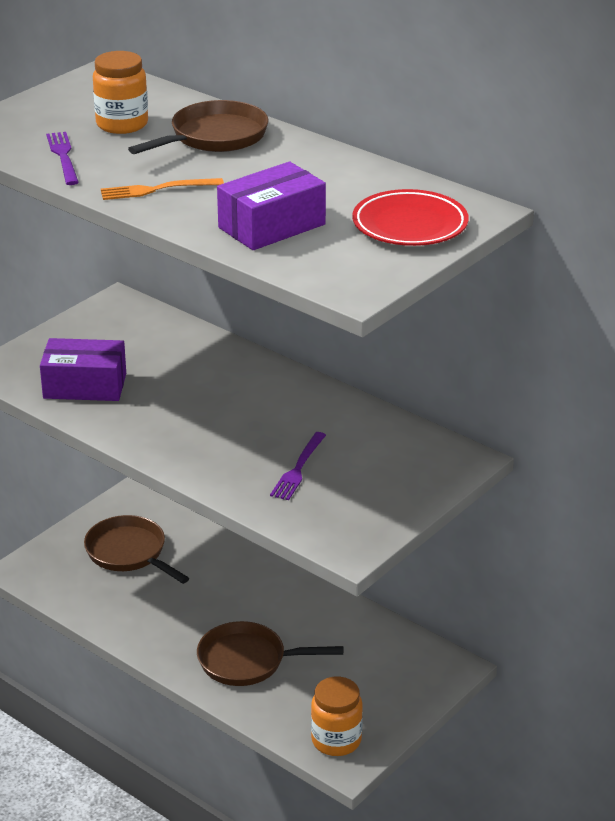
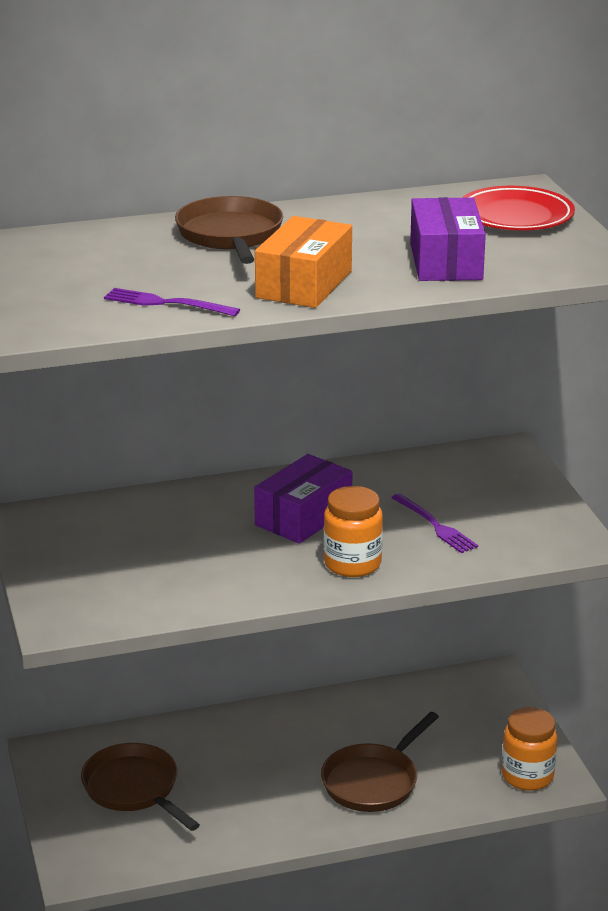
camera: 55 degrees left, 5 degrees down
purple box [40,338,126,401] -> purple box moved to [254,454,352,544]
brown pan [84,515,189,584] -> brown pan turned 60 degrees clockwise [81,743,200,831]
orange jar [93,51,148,134] -> orange jar moved to [324,486,383,577]
orange fork [101,178,224,200] -> orange box [255,216,352,308]

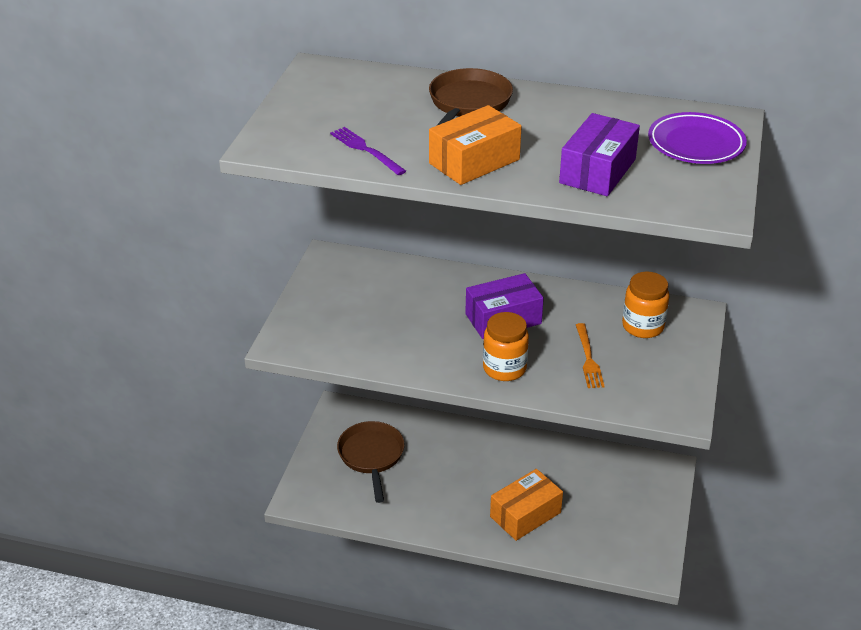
camera: 30 degrees right, 10 degrees up
brown pan [321,712,439,812] -> orange box [490,469,563,541]
purple fork [391,494,478,553] -> orange fork [576,323,605,388]
red plate [462,186,575,230] -> purple plate [648,112,747,164]
orange jar [502,707,557,791] -> orange jar moved to [622,272,669,338]

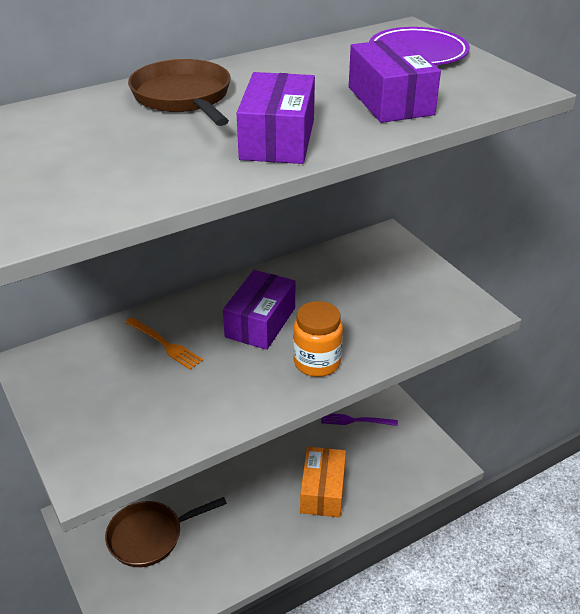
camera: 45 degrees left, 0 degrees up
purple fork [330,127,406,175] -> purple fork moved to [321,413,398,426]
brown pan [337,421,405,503] -> brown pan turned 60 degrees counterclockwise [105,497,227,567]
orange box [429,105,522,185] -> purple box [237,72,315,164]
orange fork [576,323,605,388] -> orange fork moved to [125,317,203,370]
orange jar [622,272,669,338] -> none

